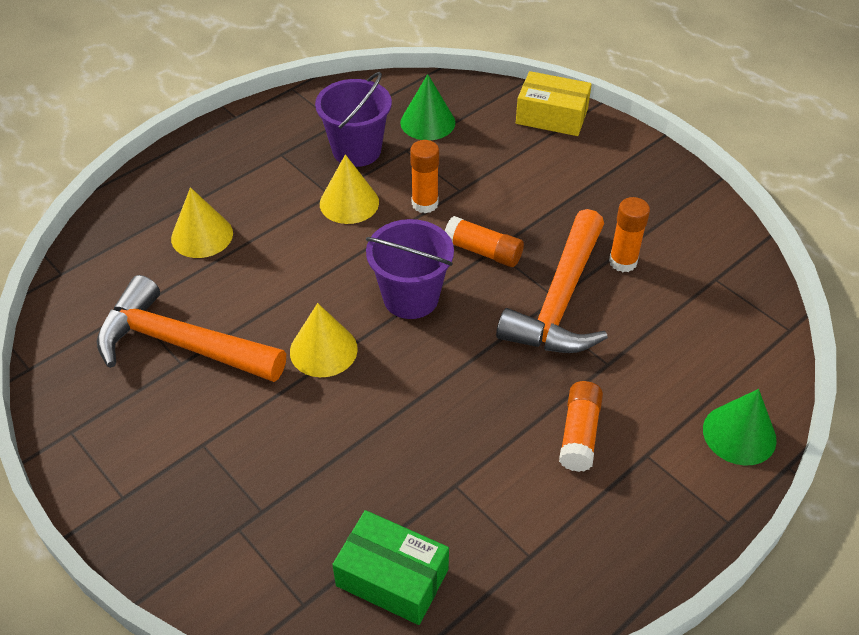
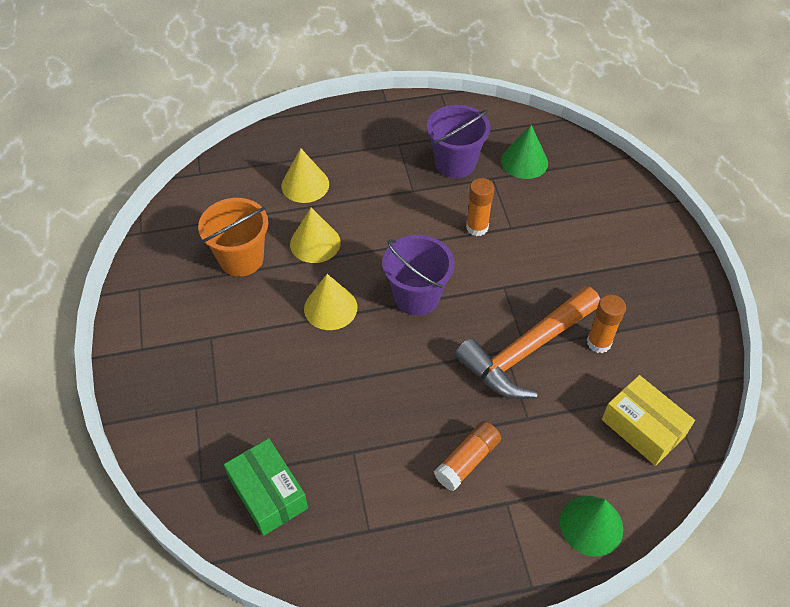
camera: 30 degrees right, 5 degrees up
orange hammer [97,275,286,382] -> orange bucket [198,198,268,277]
yellow cone [320,154,379,224] -> yellow cone moved to [290,208,341,263]
orange glue stick [445,216,524,267] -> none
yellow box [516,71,592,136] -> yellow box moved to [602,375,695,466]

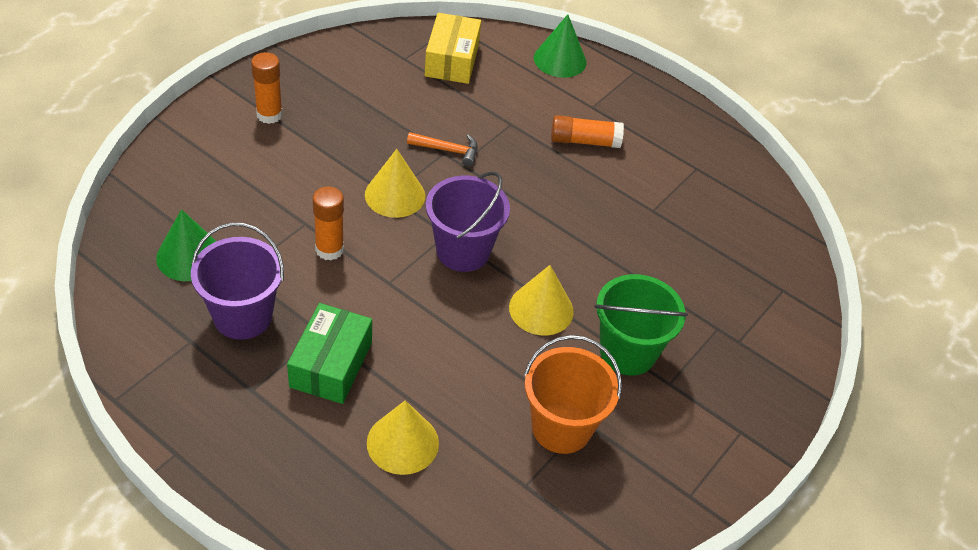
camera: 135 degrees left, 5 degrees down
green box [224,438,308,536] -> green box moved to [287,303,372,404]
yellow cone [290,208,341,263] -> yellow cone moved to [365,149,425,218]
orange hammer [455,286,600,399] -> orange hammer [407,132,478,166], size x0.43
orange glue stick [587,294,626,353] -> orange glue stick moved to [251,52,283,124]
none -> green bucket [594,274,688,376]

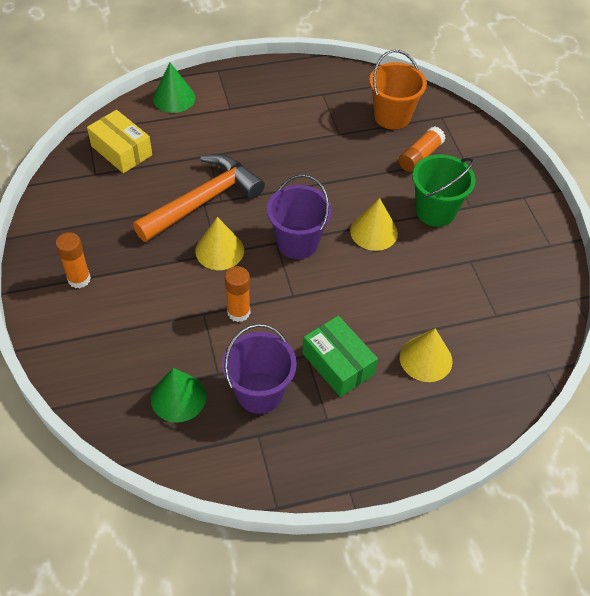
camera: 50 degrees left, 5 degrees up
orange hammer [407,132,478,166] -> orange hammer [133,154,265,242], size x2.32
orange bucket [524,335,622,454] -> orange bucket moved to [369,50,427,130]
orange glue stick [551,115,624,148] -> orange glue stick moved to [399,126,446,172]

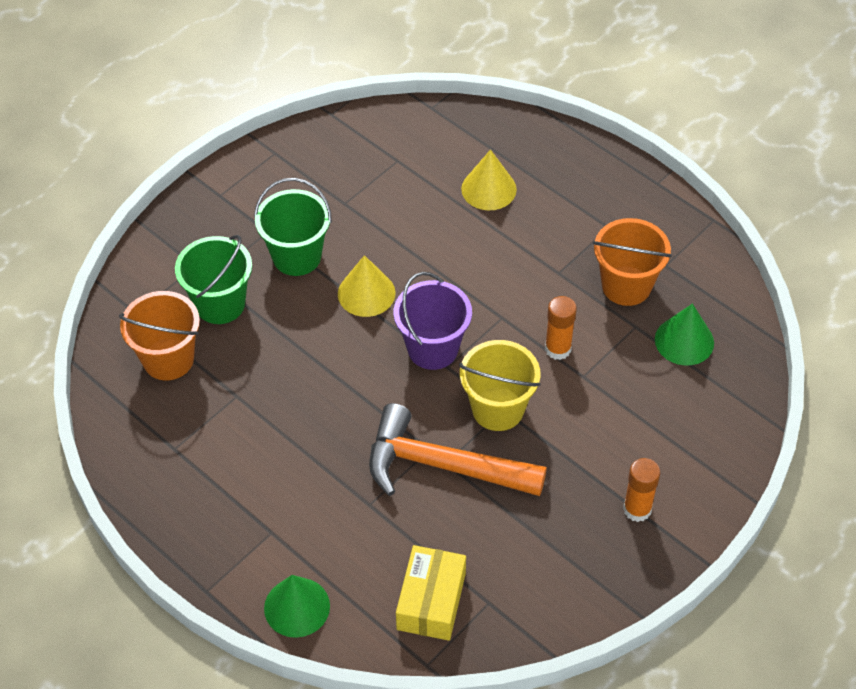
camera: 120 degrees left, 0 degrees up
yellow cone [195,217,244,270] -> yellow bucket [459,340,541,431]
purple bucket [222,324,297,414] -> orange bucket [593,218,672,306]
green box [302,316,378,397] -> none
orange glue stick [399,126,446,172] -> green bucket [175,235,252,324]

